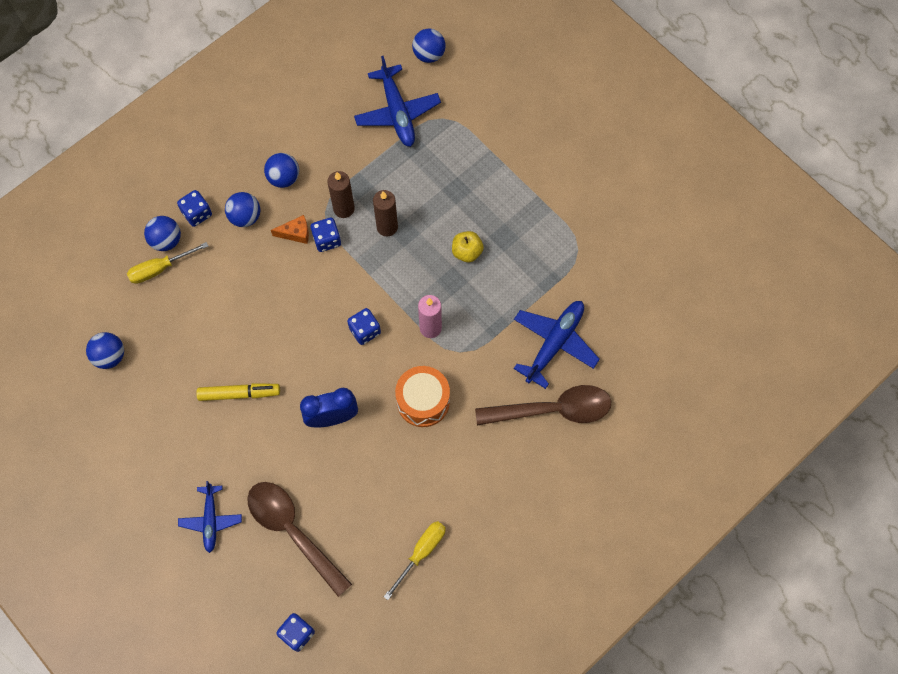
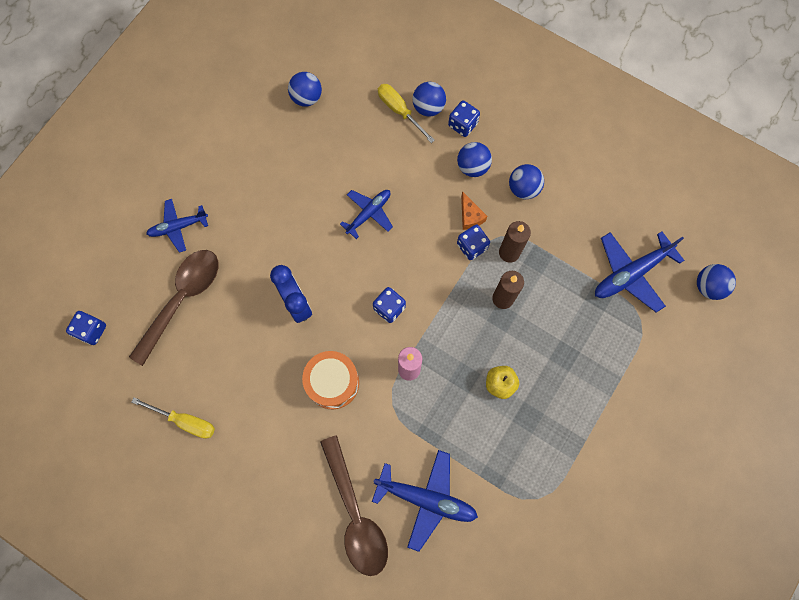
camera: 75 degrees right, 5 degrees up
yellow marker [196,383,280,401] -> none
none -> blue plane [340,190,393,239]

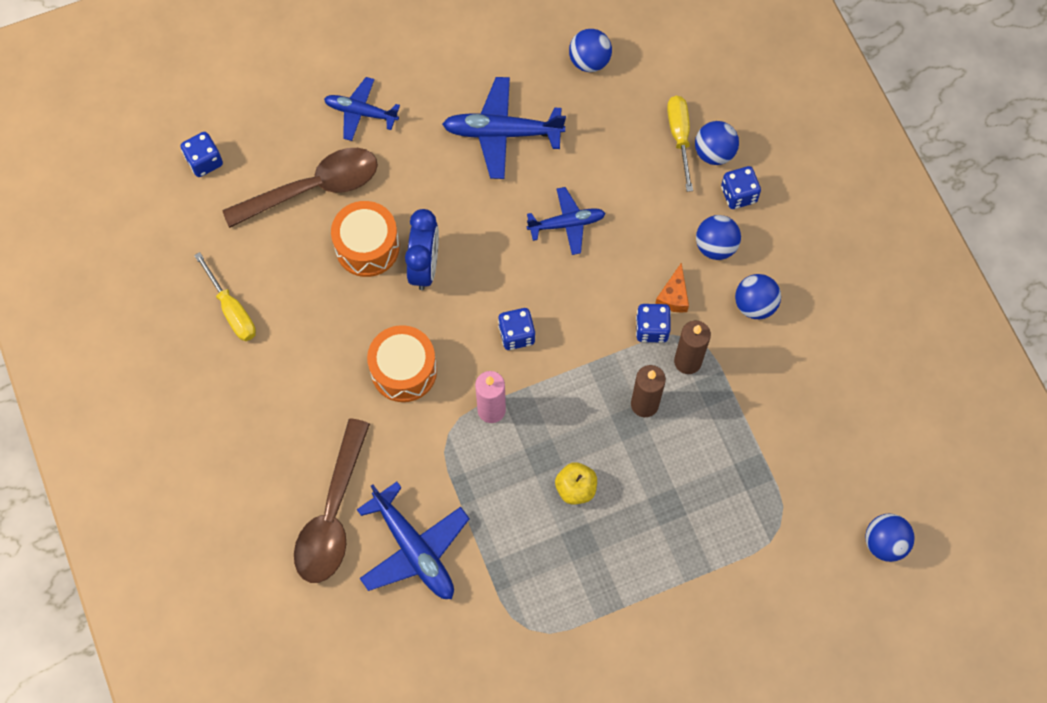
camera: 35 degrees right, 5 degrees down
blue plane [595,231,685,313] -> blue plane moved to [442,77,566,179]
none -> orange drum [331,201,400,277]

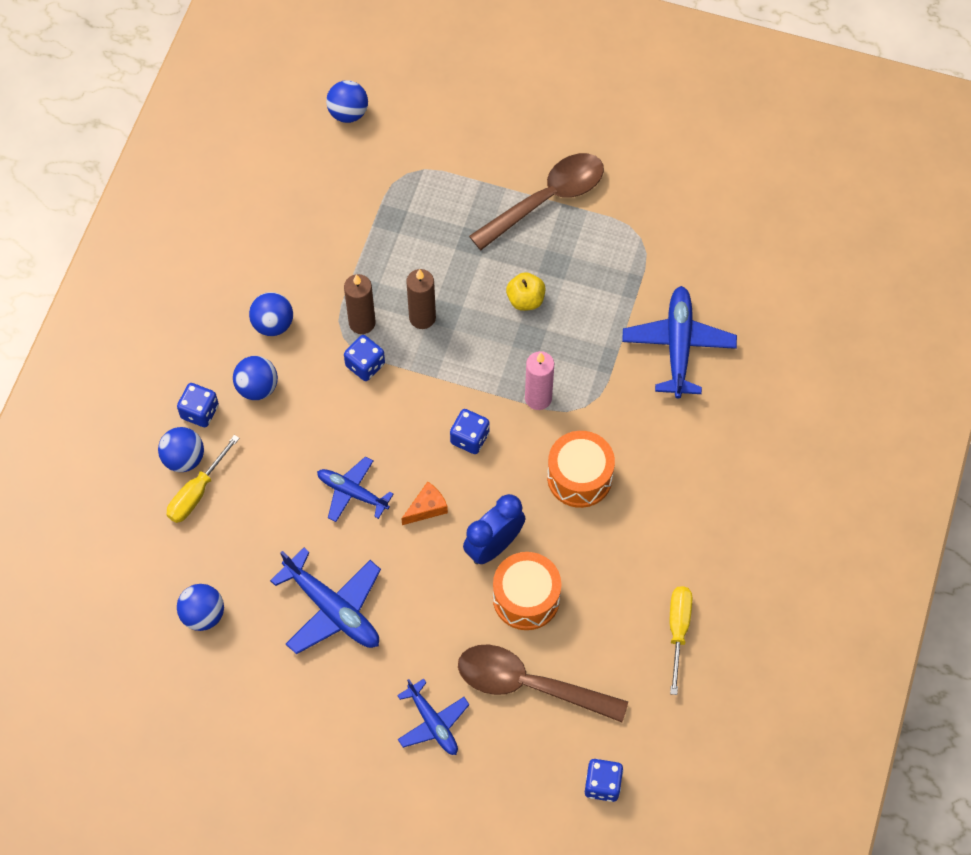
camera: 140 degrees left, 5 degrees down
brown spoon [294,418,370,583] -> brown spoon moved to [469,153,604,250]
orange cheese [655,263,689,312] -> orange cheese moved to [401,482,448,525]

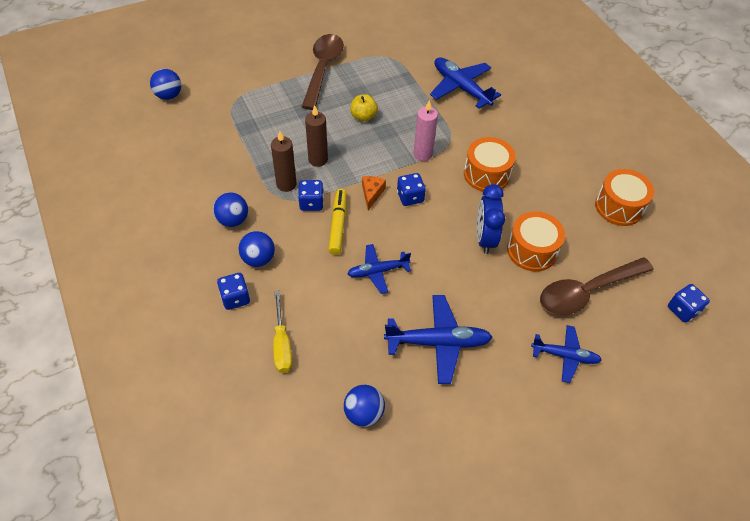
camera: 45 degrees left, 10 degrees down
blue ball [158,427,204,472] -> none
orange cheese [401,482,448,525] -> orange cheese moved to [362,176,386,210]
yellow screwdriver [670,586,692,695] -> orange drum [595,169,654,226]
none -> yellow marker [328,189,347,255]

